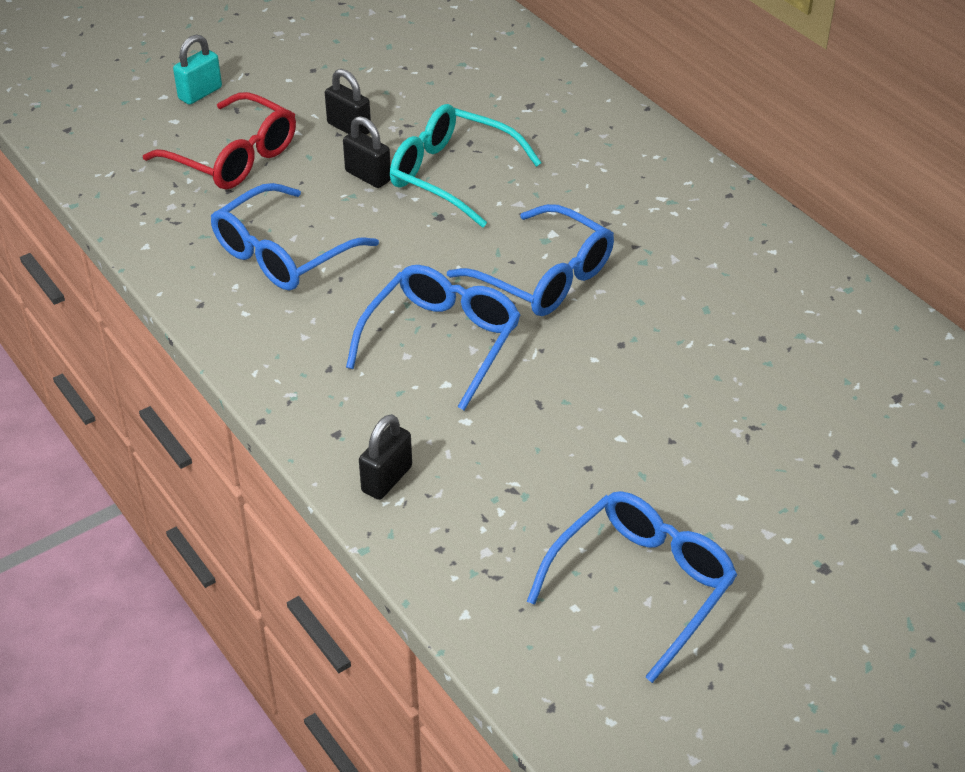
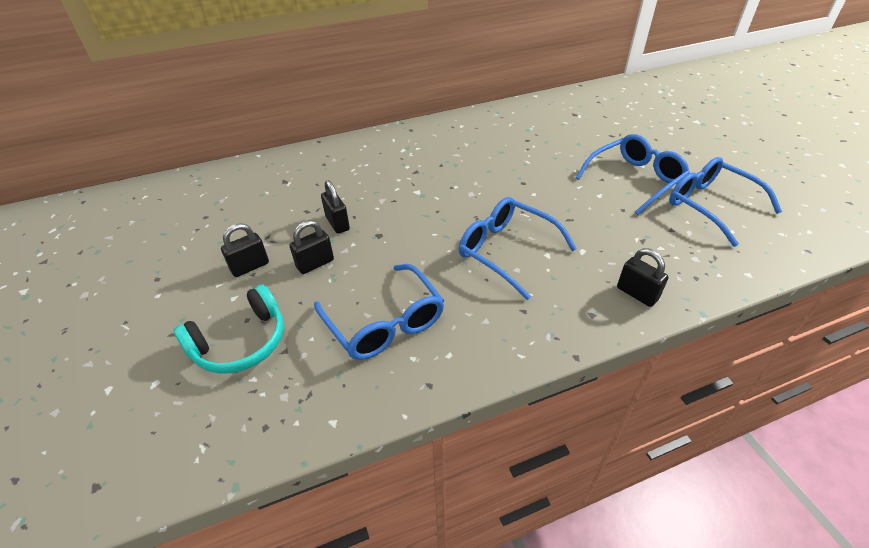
camera: 75 degrees left, 0 degrees up
red glasses [143,92,296,190] -> turquoise headphones [173,284,284,374]
turquoise padlock [173,34,222,105] -> none
turquoise glasses [390,104,542,228] -> black padlock [321,180,350,234]
blue glasses [447,204,614,316] -> blue glasses moved to [576,134,690,215]

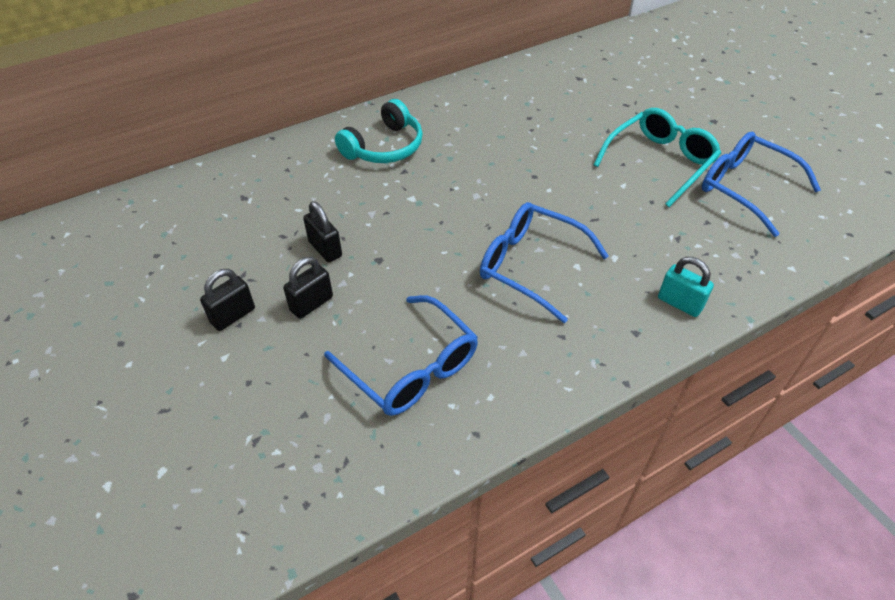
camera: 10 degrees left, 5 degrees up
turquoise headphones [173,284,284,374] -> turquoise headphones moved to [335,99,423,163]
blue glasses [576,134,690,215] -> turquoise glasses [594,108,721,207]
black padlock [617,248,669,307] -> turquoise padlock [658,257,714,317]

